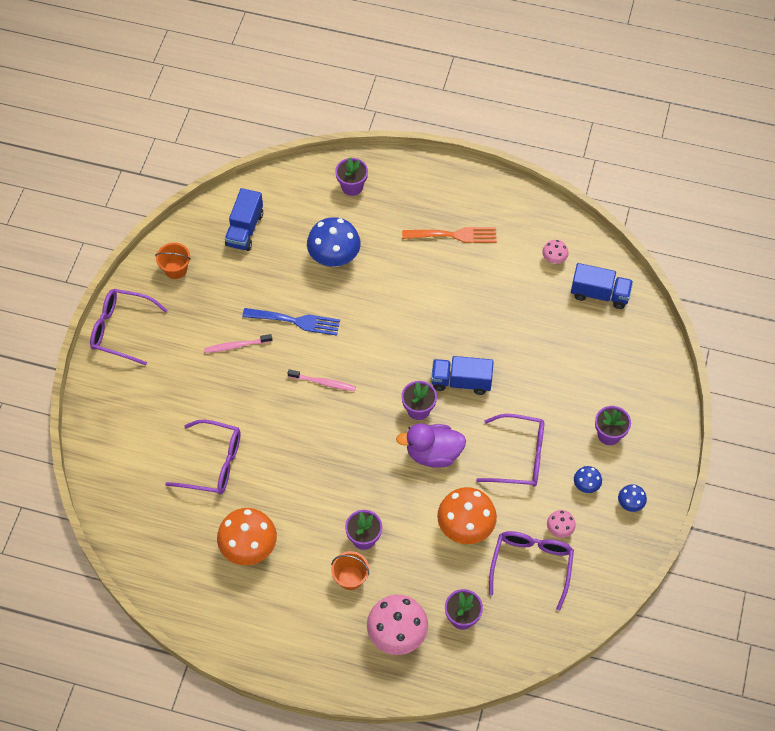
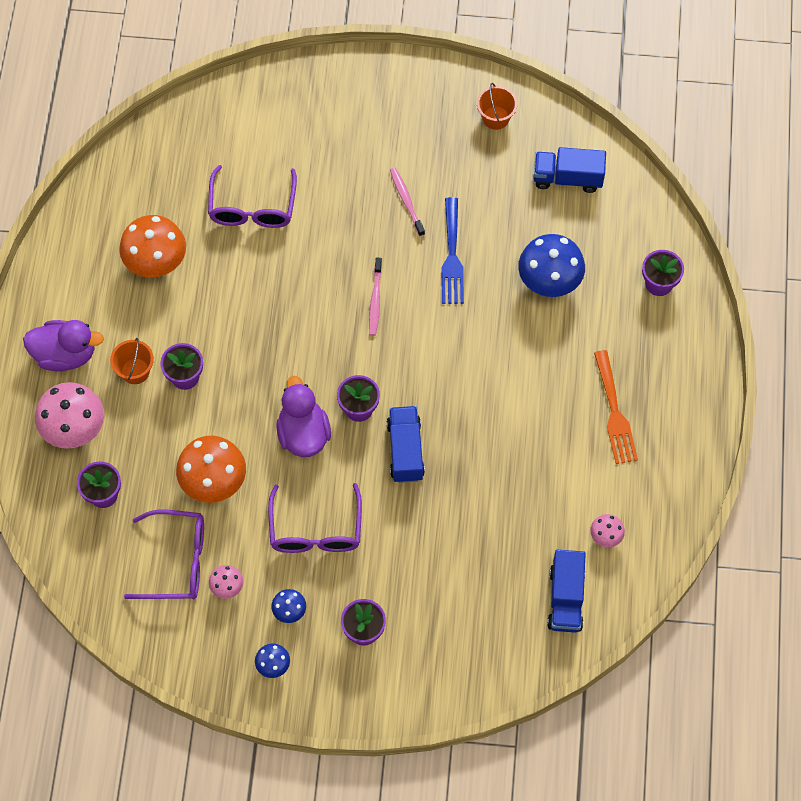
camera: 80 degrees right, 5 degrees up
purple glasses [90,289,168,365] -> none
none -> purple duck [23,320,104,371]

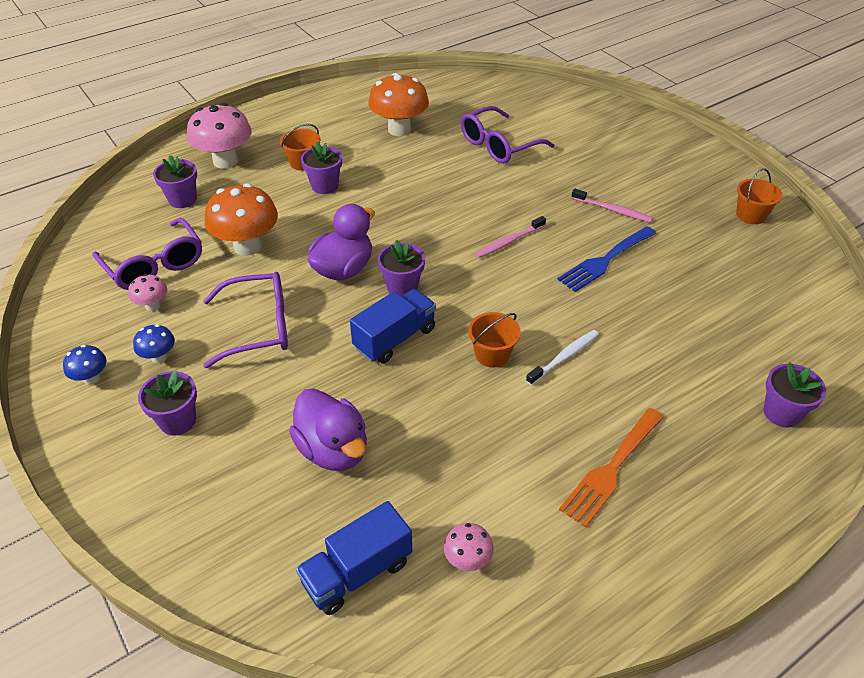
camera: 50 degrees right, 20 degrees down
purple duck [23,320,104,371] -> purple duck moved to [289,388,367,471]
purple glasses [268,483,362,553] -> purple glasses turned 150 degrees counterclockwise [203,272,288,368]
pink toothbrush [390,168,425,236] -> pink toothbrush turned 90 degrees clockwise [571,189,652,222]
blue mushroom [518,234,585,297] -> none
blue truck [534,147,606,193] -> none
none -> orange bucket [468,312,521,367]
none -> white toothbrush [526,330,599,385]

